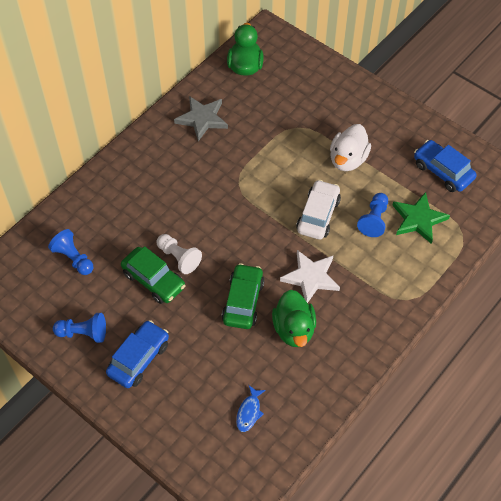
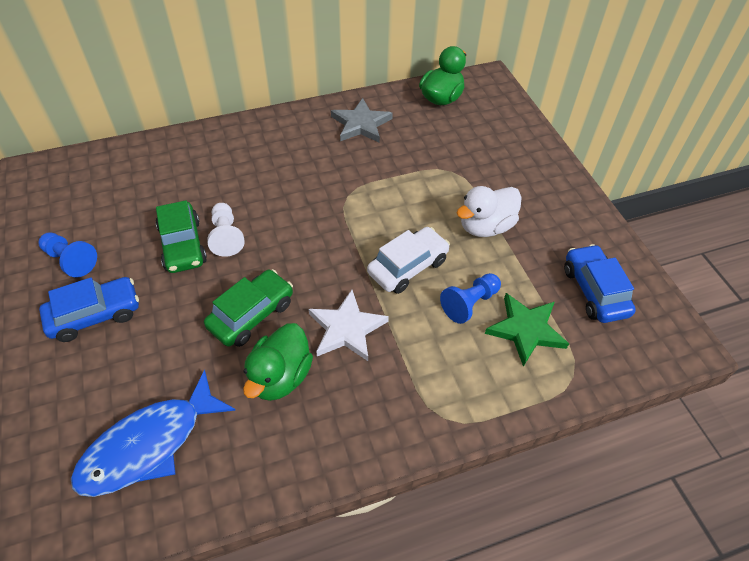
camera: 30 degrees right, 5 degrees down
blue pawn [48,229,93,275] -> none
blue fish [236,385,266,432] -> blue fish [71,370,236,497], size x2.28

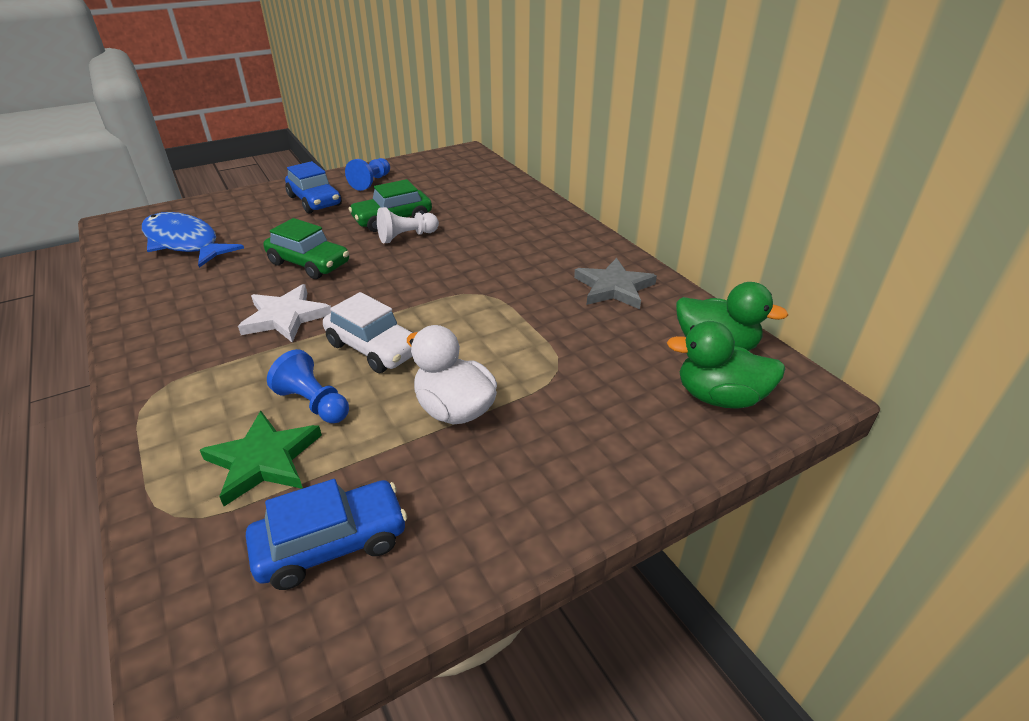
camera: 80 degrees right, 15 degrees down
green duck [243,323,313,401] -> green duck moved to [667,321,785,409]

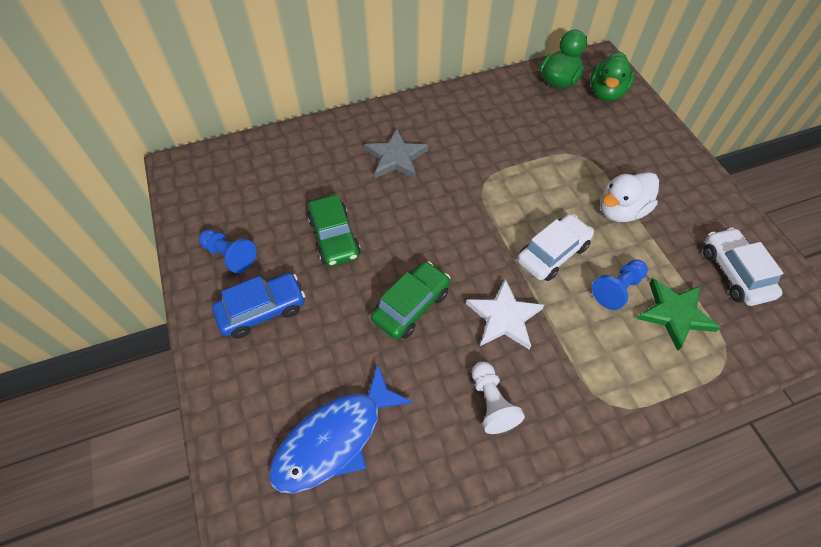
camera: 80 degrees left, 20 degrees up
blue car [246,479,407,590] -> white car [703,227,783,306]
white pawn [377,207,439,243] -> white pawn moved to [472,362,525,434]
grey star [574,258,657,309] -> grey star moved to [364,129,428,179]

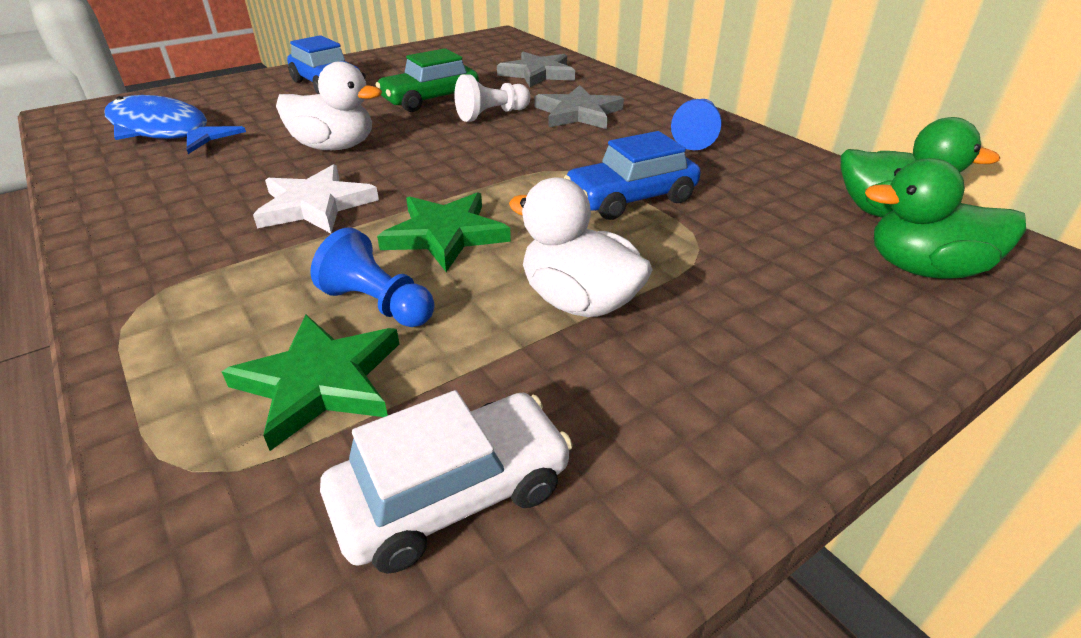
camera: 75 degrees right, 20 degrees down
blue pawn [199,229,256,274] -> blue pawn moved to [671,99,722,150]
green car [371,261,450,340] -> white duck [276,61,382,150]
white pawn [472,362,525,434] -> white pawn moved to [454,74,530,122]
white car [517,214,594,281] -> green star [377,192,511,272]
none -> grey star [497,52,575,87]
none -> blue car [564,131,701,220]

